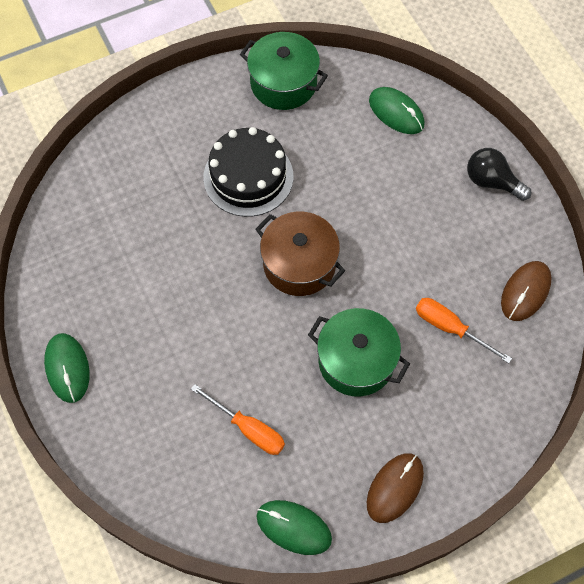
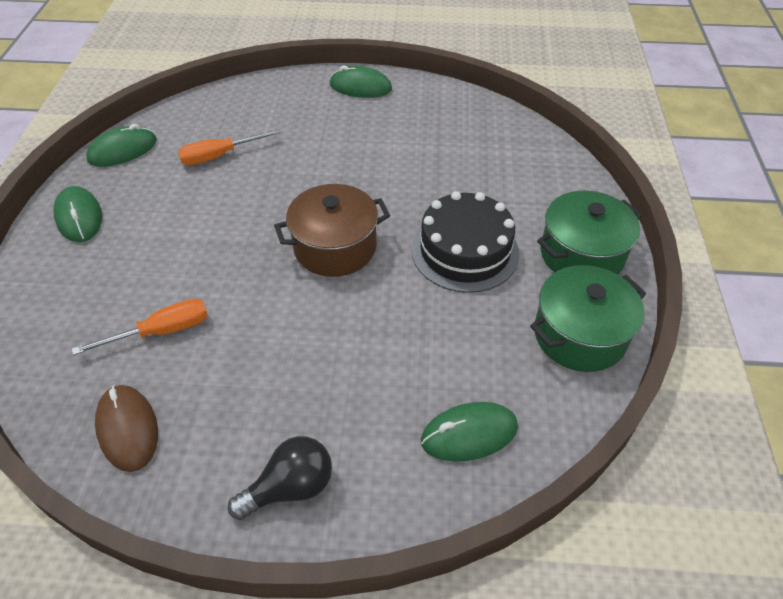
camera: 120 degrees right, 15 degrees down
green pot [308,308,410,397] -> green pot moved to [537,190,642,275]
brown mouse [367,453,424,523] -> green mouse [53,186,102,242]

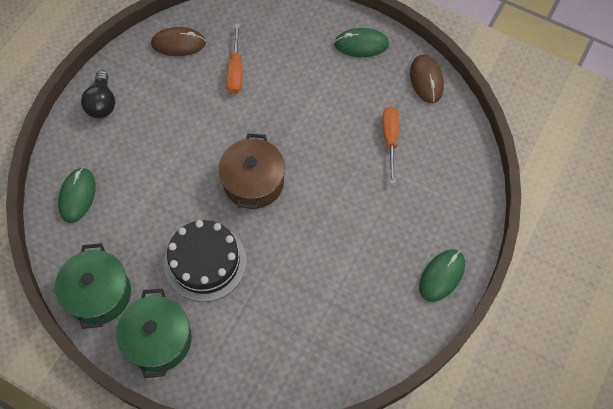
camera: 115 degrees right, 15 degrees up
green mouse [86,124,157,167] -> brown mouse [410,55,444,103]

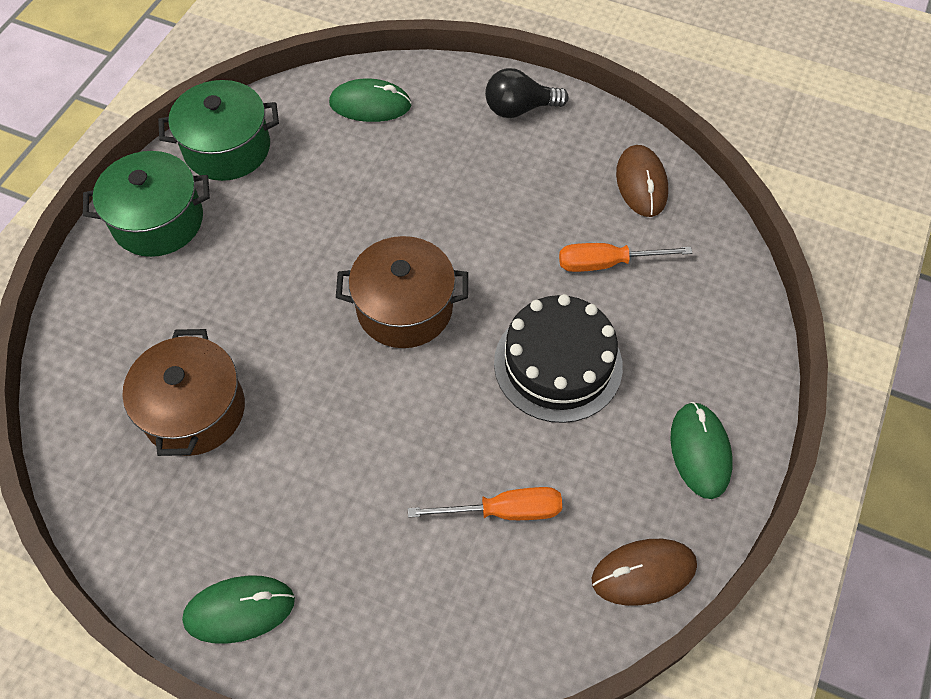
camera: 85 degrees right, 5 degrees down
black cake [164,220,247,302] -> black cake moved to [494,294,623,423]
green mouse [419,249,465,302] -> green mouse turned 45 degrees counterclockwise [182,575,295,644]
none -> brown pot [123,329,245,456]

